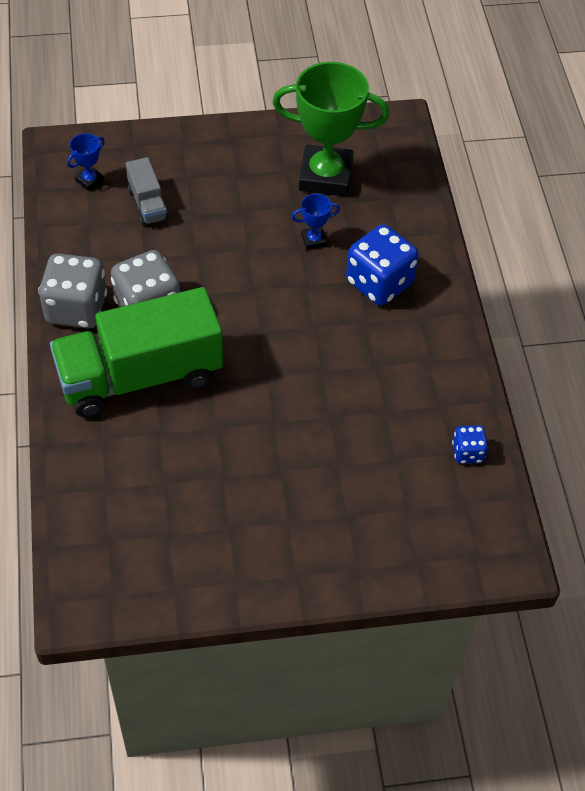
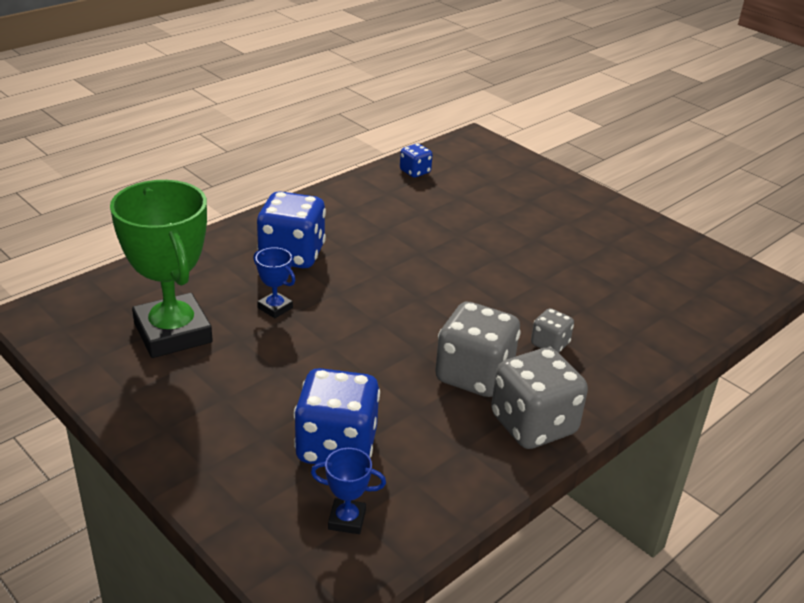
camera: 125 degrees left, 20 degrees down
green truck [50,287,223,417] -> grey dice [531,308,574,353]
grey truck [126,157,169,225] -> blue dice [293,368,380,464]

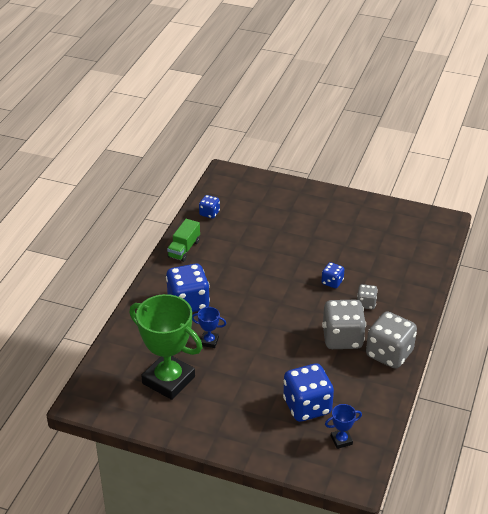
camera: 25 degrees left, 5 degrees up
none -> green truck [167,219,200,262]
none -> blue dice [321,262,344,288]

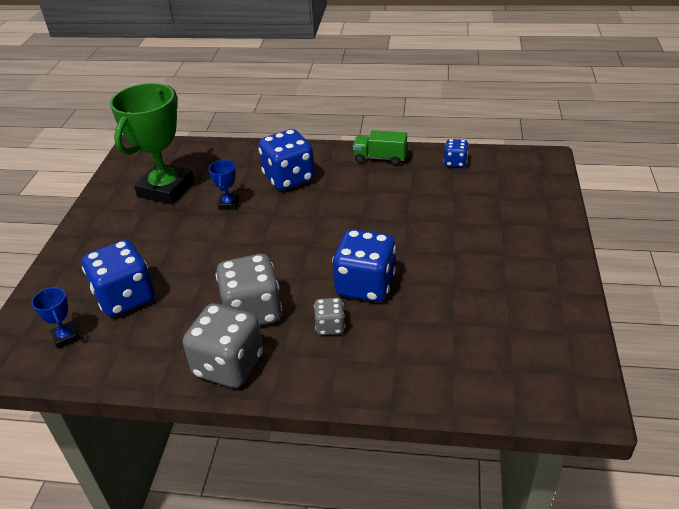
camera: 80 degrees right, 0 degrees up
blue dice [321,262,344,288] -> blue dice [332,229,396,302], size x1.97

